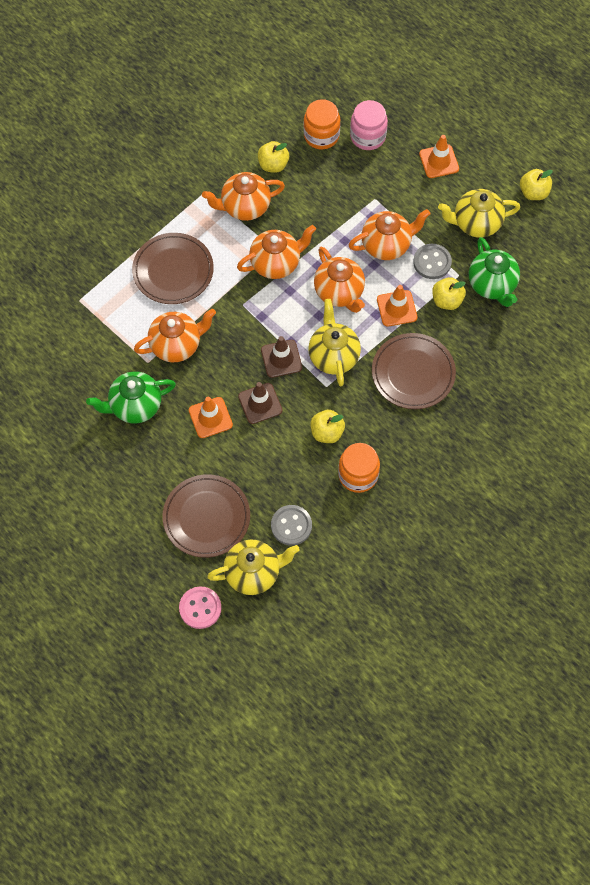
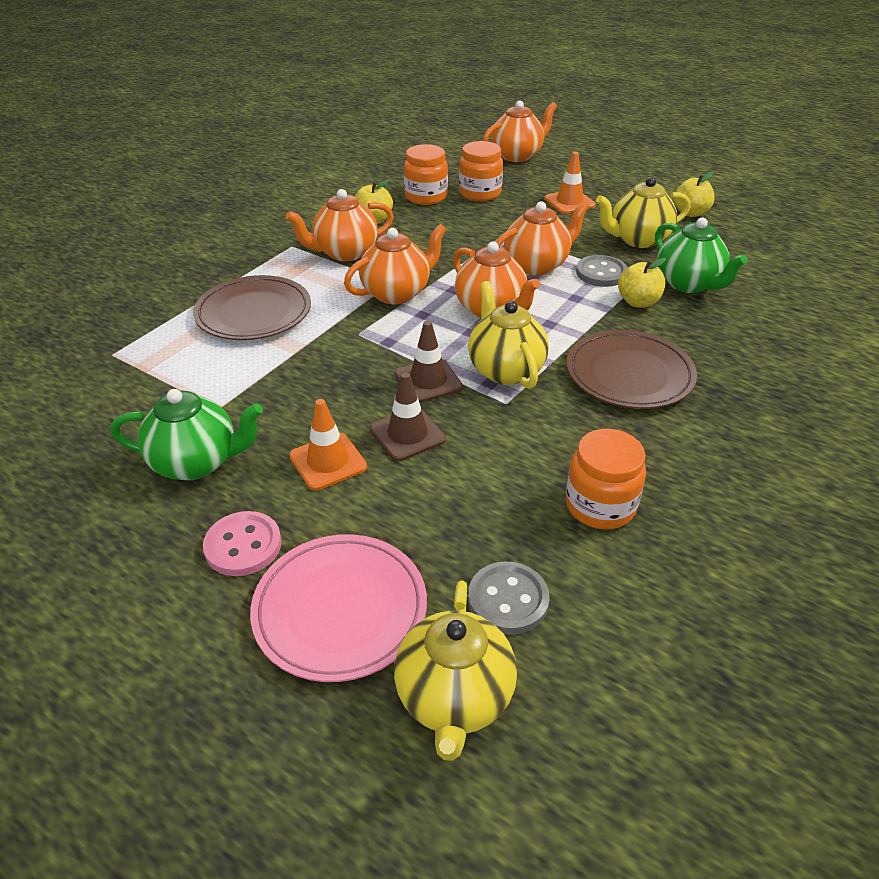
camera: 10 degrees left, 25 degrees down
green teapot [86,371,176,423] -> green teapot turned 150 degrees counterclockwise [111,389,263,480]
orange teapot [134,309,216,363] -> orange teapot moved to [483,100,557,162]
brown plate [162,474,250,558] -> pink plate [250,534,427,682]
pink button [179,587,222,629] -> pink button moved to [203,511,281,576]
yellow teapot [207,539,300,595] -> yellow teapot turned 120 degrees clockwise [394,581,517,761]
yellow apple [310,409,345,443] -> none
pink jar [350,100,388,150] -> orange jar [459,141,503,201]
orange traffic cone [377,285,418,327] -> none

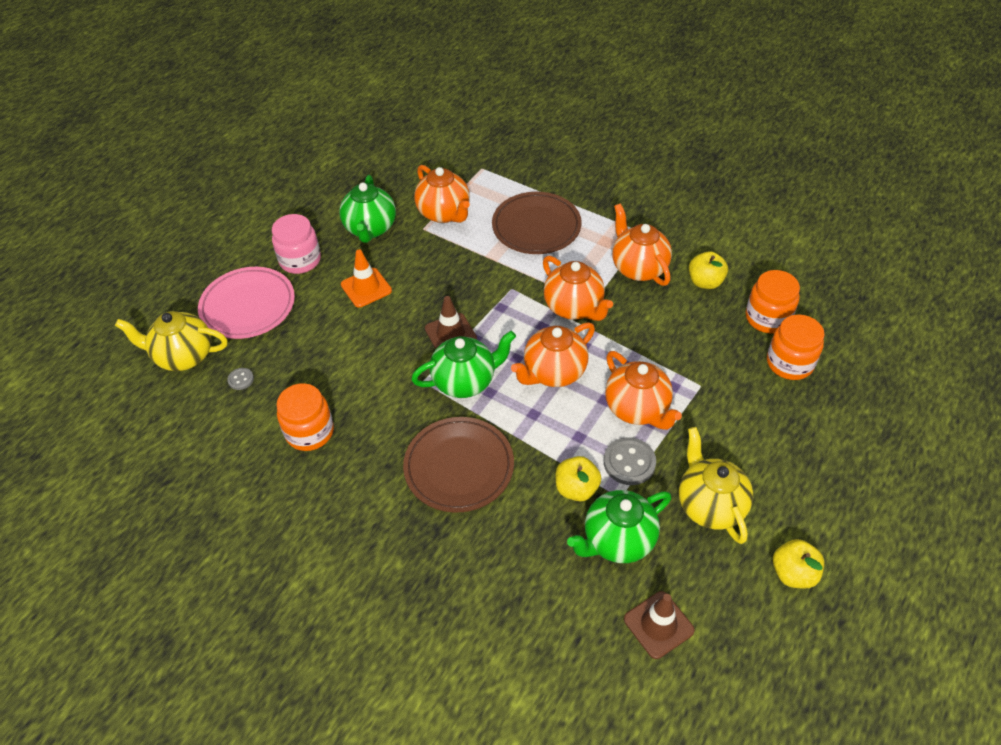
camera: 90 degrees right, 10 degrees up
pink button [203,511,281,576] -> pink jar [272,214,321,274]
brown traffic cone [370,372,446,461] -> brown traffic cone moved to [624,591,695,659]
yellow teapot [468,281,549,389] -> green teapot [411,331,516,398]
grey button [468,561,550,635] -> grey button [227,368,254,390], size x0.53
orange teapot [483,100,557,162] -> orange teapot moved to [414,165,470,223]
orange traffic cone [544,152,596,214] -> none

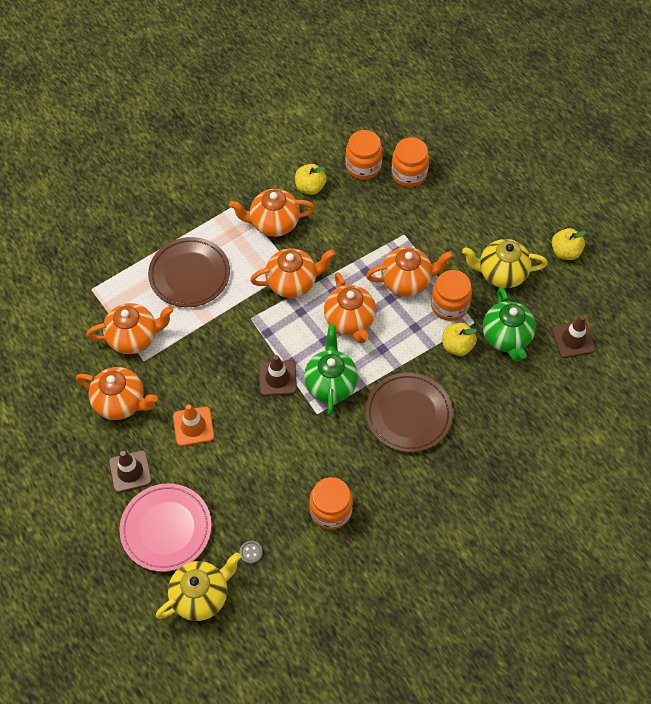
camera: 70 degrees left, 10 degrees up
yellow teapot [115,311,228,371] -> yellow teapot turned 150 degrees counterclockwise [156,552,241,621]
pink jar [272,214,321,274] -> brown traffic cone [109,450,152,493]
green teapot [339,175,396,243] -> orange teapot [76,367,158,420]
grey button [604,437,656,485] -> orange jar [431,270,472,321]

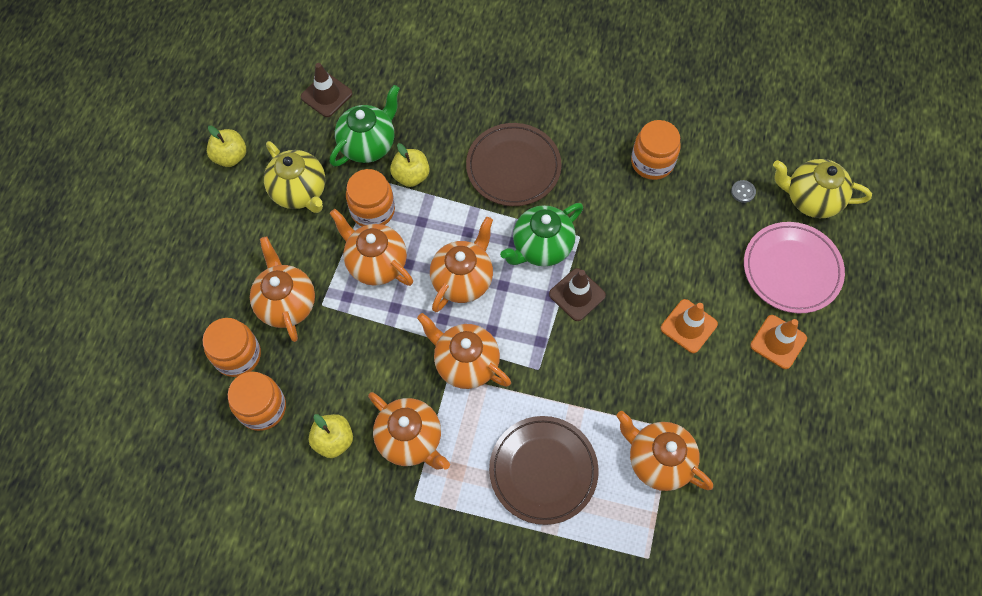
camera: 130 degrees left, 5 degrees up
orange teapot [76,367,158,420] -> orange teapot moved to [250,236,315,342]
brown traffic cone [109,450,152,493] -> orange traffic cone [750,315,807,369]

